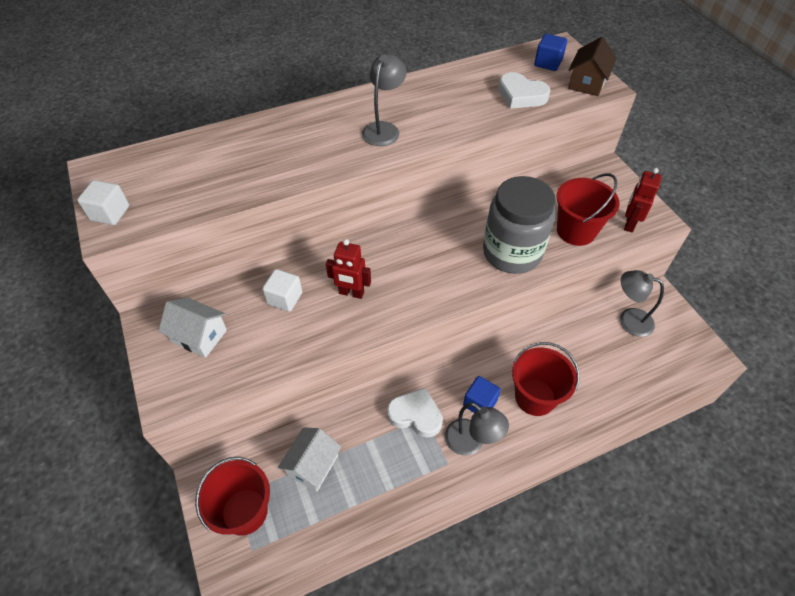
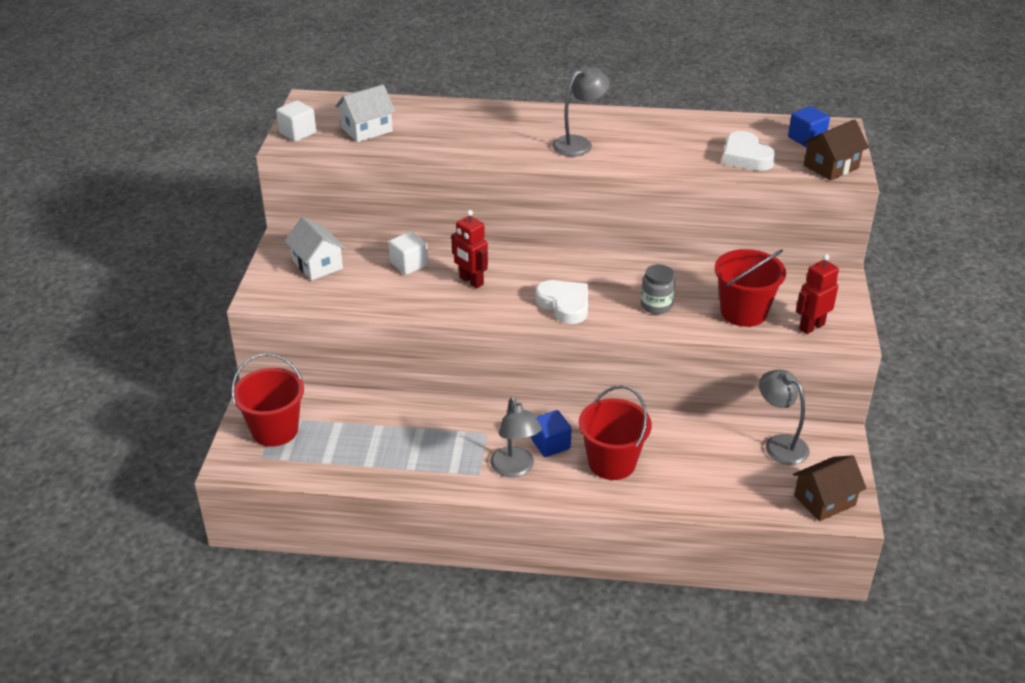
camera: 30 degrees right, 15 degrees down
white house [278,427,341,492] -> white house moved to [335,84,396,142]
white heart [387,388,443,438] -> white heart moved to [536,280,588,324]
grey jar [483,176,556,274] -> grey jar [641,264,675,314], size x0.46
none -> brown house [793,455,867,521]

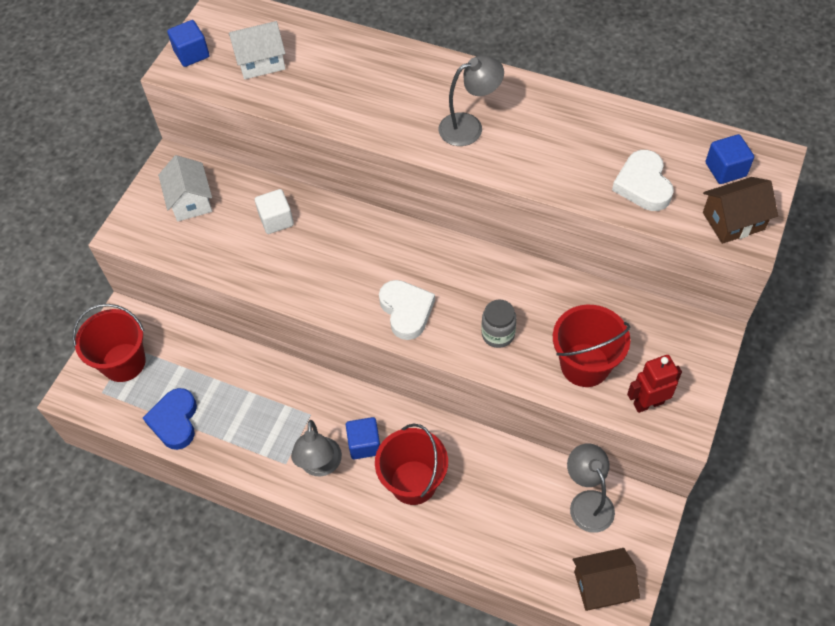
camera: 20 degrees right, 20 degrees up
white cube [276,100,316,142] -> blue cube [167,20,209,67]
red robot [451,210,488,288] -> none
none -> blue heart [143,388,197,450]

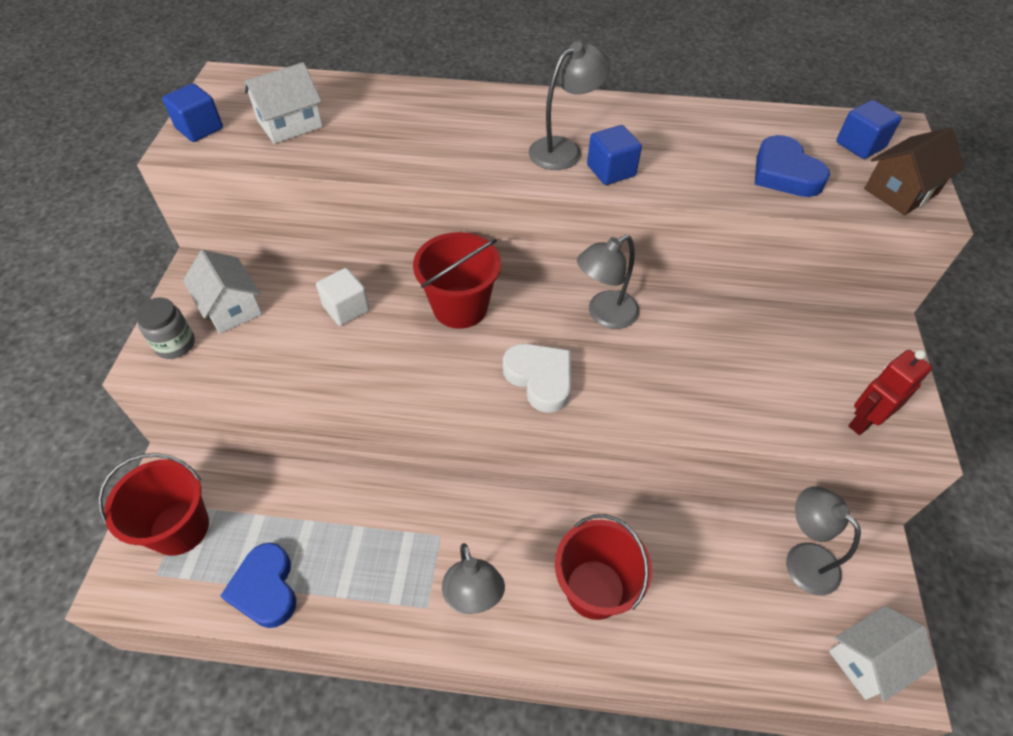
camera: 20 degrees left, 5 degrees down
blue cube [346,417,380,459] -> blue cube moved to [587,125,642,185]
grey jar [481,299,517,348] -> grey jar moved to [135,297,195,359]
red bucket [553,305,630,387] -> red bucket moved to [413,232,501,329]
brown house [573,548,640,611] -> white house [829,606,936,702]
white heart [612,150,674,211] -> blue heart [755,135,830,197]
none -> grey lamp [577,235,639,329]

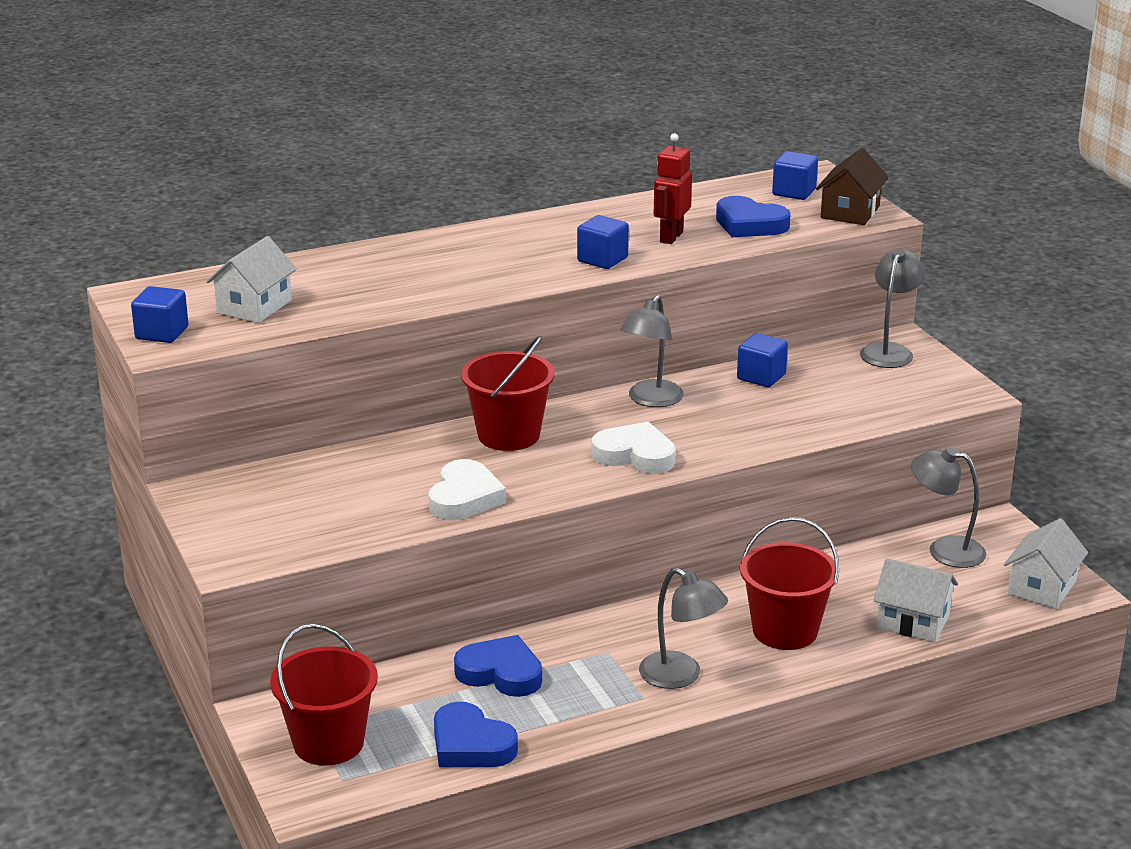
camera: 30 degrees left, 25 degrees down
grey jar [135,297,195,359] -> none
white house [183,250,262,334] -> white house moved to [873,558,958,643]
white cube [316,268,369,326] -> none
grey lamp [529,41,611,170] -> grey lamp moved to [860,248,925,368]
red robot [849,350,932,435] -> red robot moved to [654,133,692,244]
none -> white heart [429,459,506,520]
none -> blue heart [454,635,542,697]
none -> blue cube [737,333,788,387]

